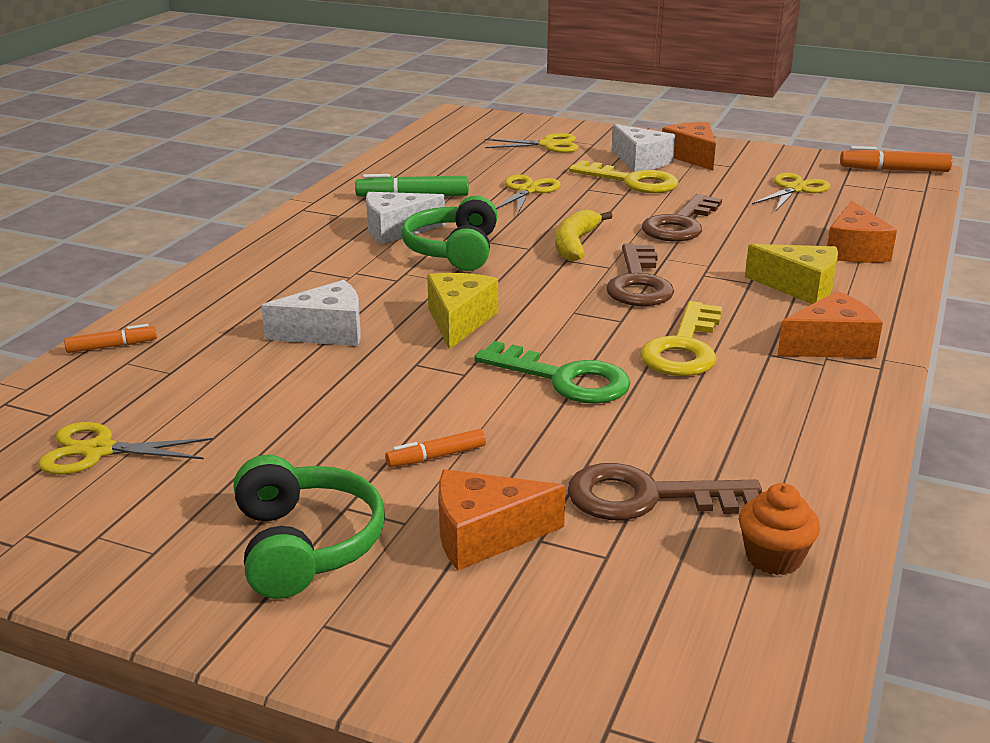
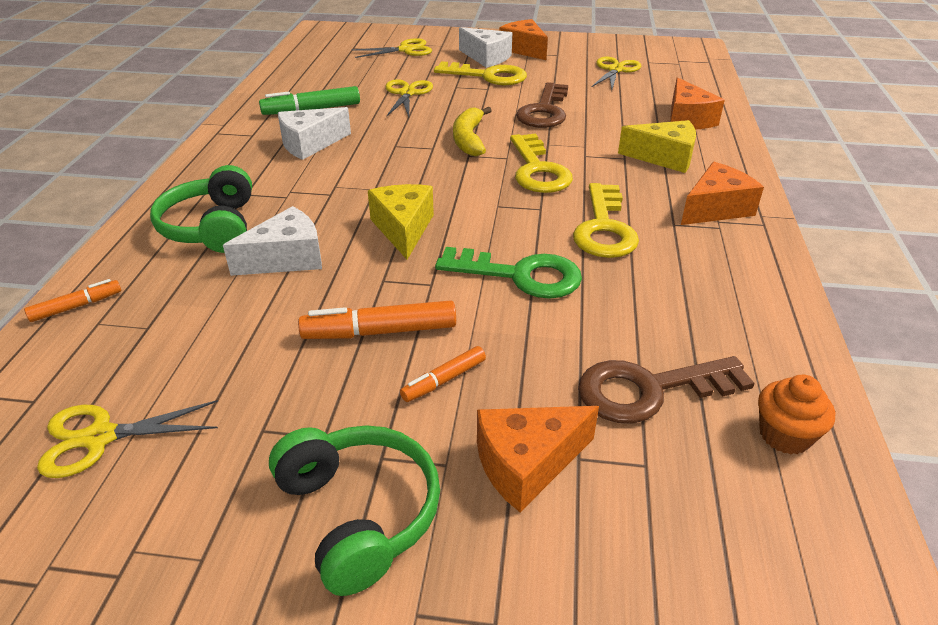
camera: 15 degrees left, 10 degrees up
green headphones [402,196,498,271] -> green headphones moved to [150,165,252,253]
brown key [606,244,674,306] -> yellow key [510,134,573,193]
orange marker [840,146,953,172] -> orange marker moved to [298,300,456,339]

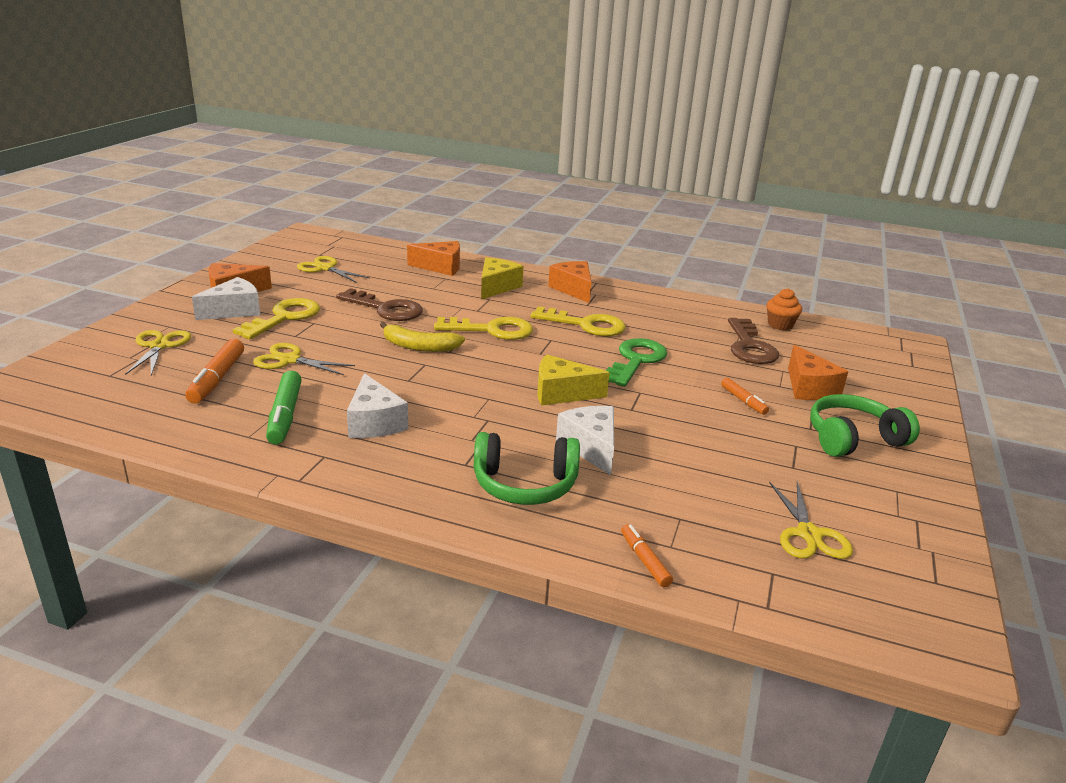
camera: 80 degrees left, 10 degrees down
orange marker [298,300,456,339] -> orange marker moved to [185,339,244,404]

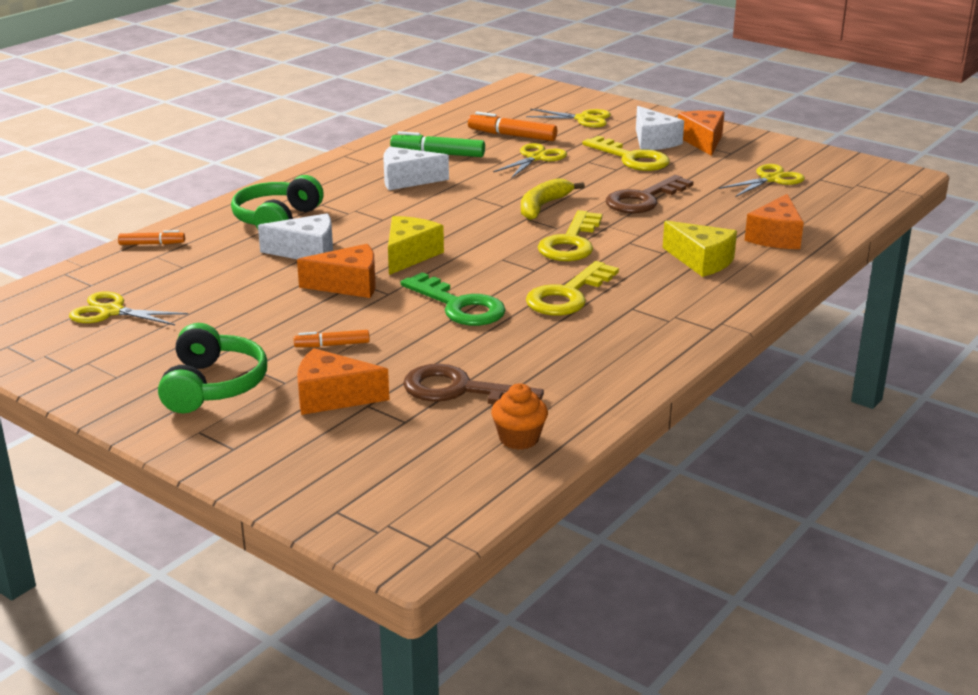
camera: 110 degrees right, 0 degrees up
orange cheese [548,261,591,303] -> orange cheese moved to [297,244,376,298]

